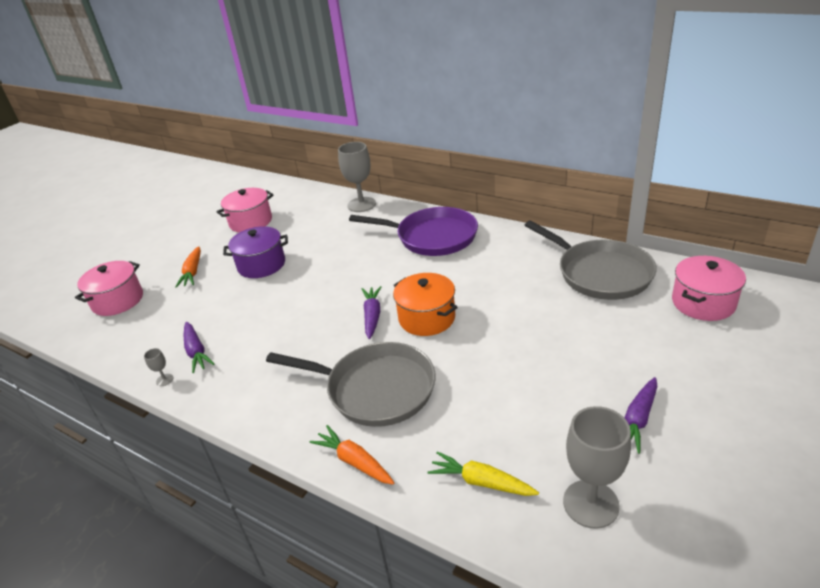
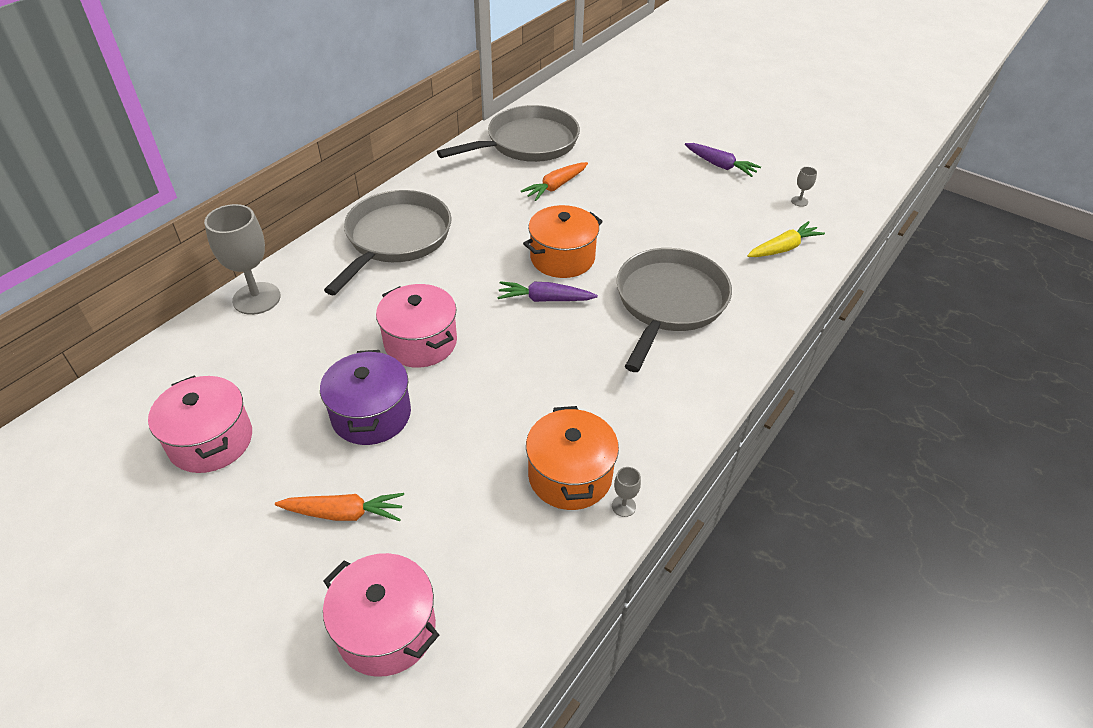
camera: 90 degrees left, 10 degrees up
purple carrot [184,322,214,373] -> orange pot [526,406,619,510]
orange carrot [309,425,394,485] -> orange carrot moved to [521,162,588,201]
purple pan [349,207,478,256] -> grey pan [324,190,451,295]
yellow carrot [428,451,539,496] -> yellow carrot turned 150 degrees counterclockwise [747,221,825,257]
grey goblet [563,406,631,529] -> grey goblet [791,167,817,207], size x0.42
pink pot [672,256,746,321] -> pink pot moved to [376,284,457,368]

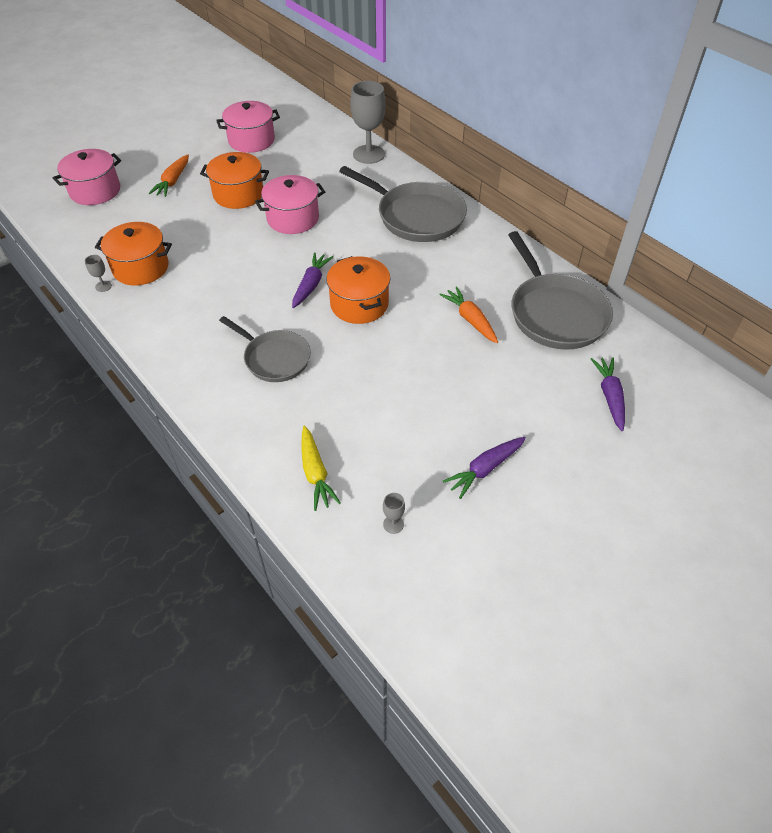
camera: 105 degrees right, 5 degrees up
purple pot [320,350,411,445] -> orange pot [200,152,269,209]
grey pan [616,248,732,372] -> grey pan [219,316,311,382], size x0.63
none -> purple carrot [591,358,625,431]

